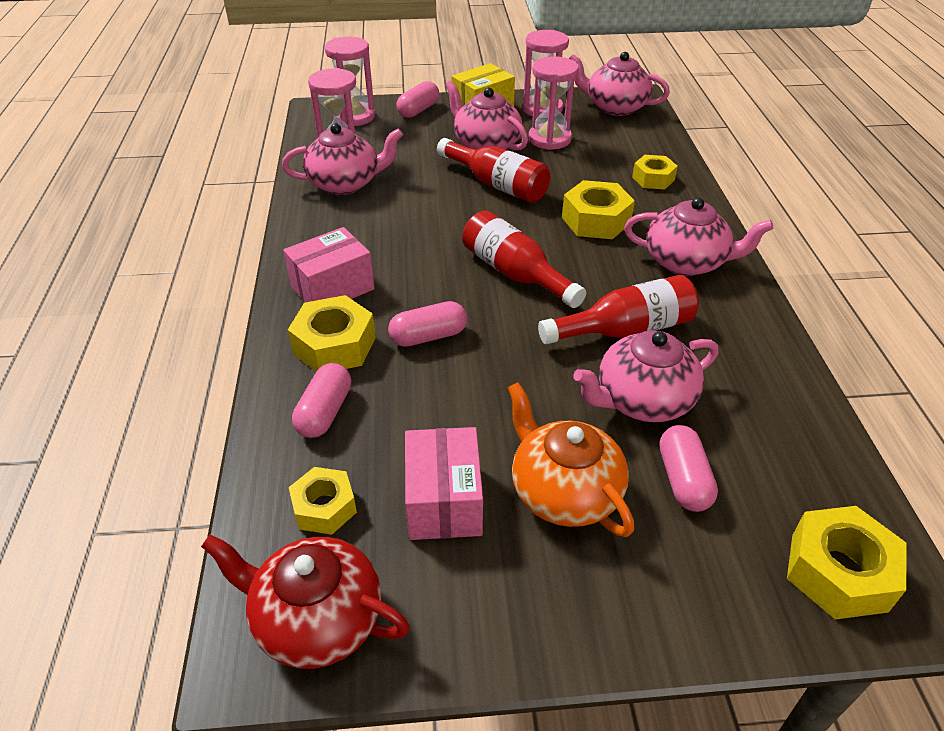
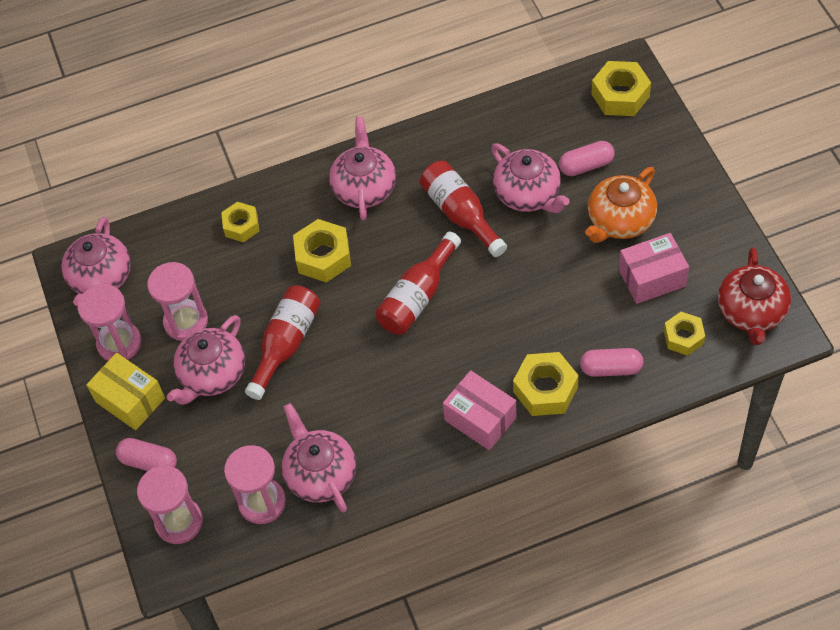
camera: 100 degrees left, 15 degrees up
pink capsule [388,301,467,347] -> none

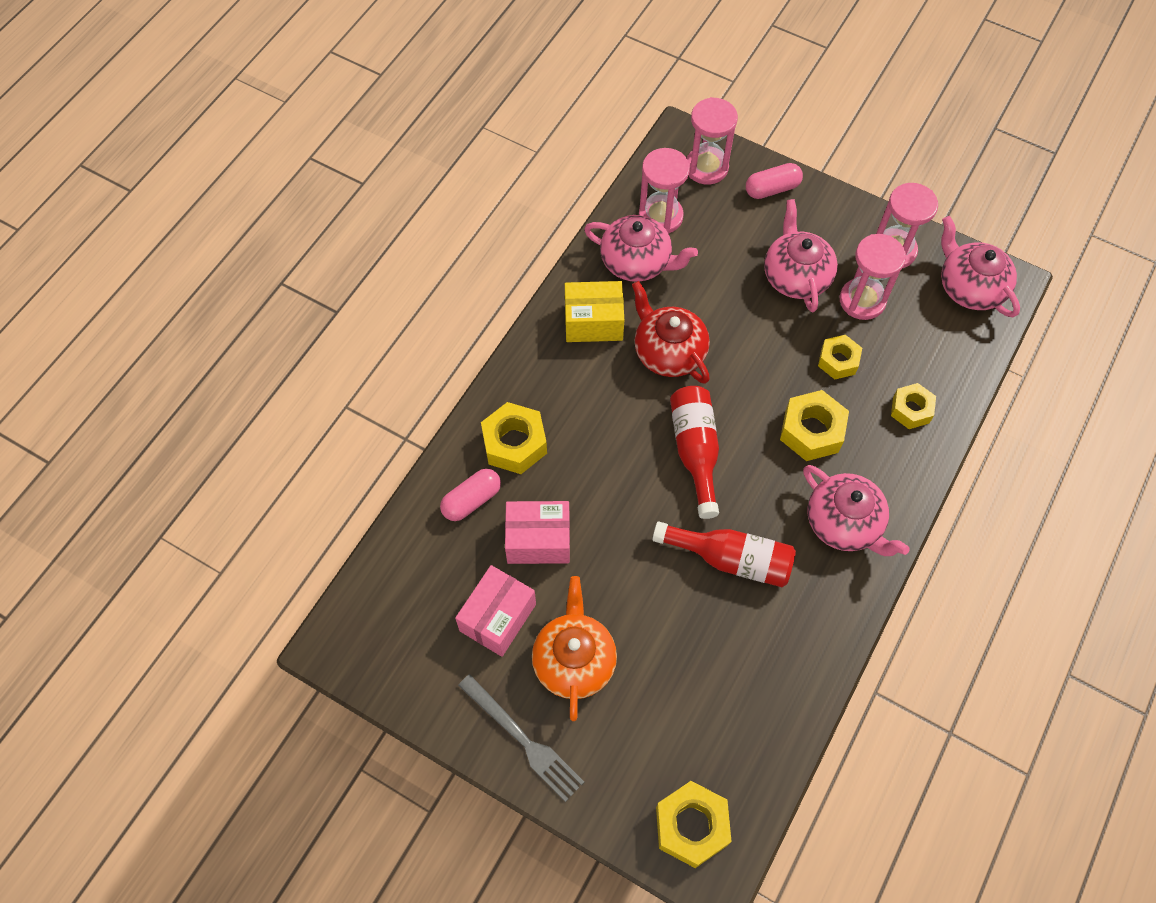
camera: 135 degrees right, 5 degrees up
yellow box [86,353,165,430] -> yellow box moved to [565,281,624,342]
red bottle [245,285,321,400] -> none
pink box [443,370,517,450] -> pink box moved to [505,501,570,564]
pink teapot [491,144,570,213] -> none
pink capsule [559,141,615,176] -> none
yellow nut [664,312,705,356] -> yellow nut moved to [818,335,862,379]
red teapot [718,247,791,345] -> red teapot moved to [632,281,710,384]
none -> grey fork [458,674,584,802]

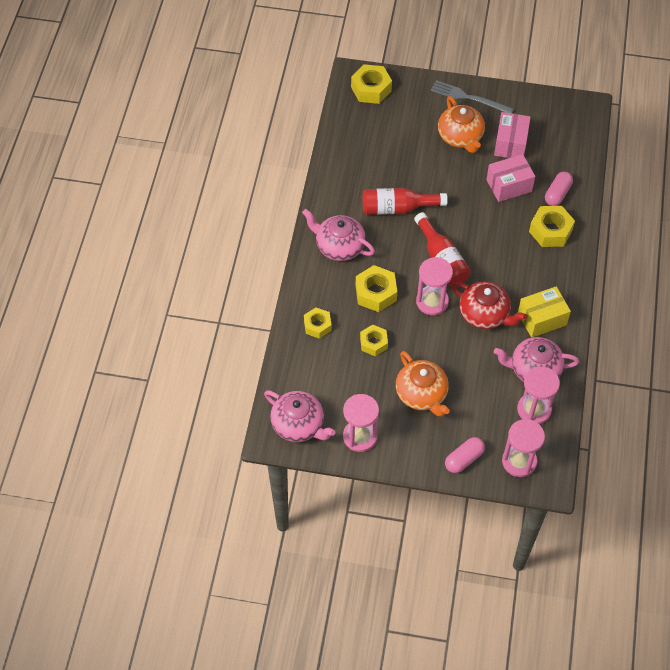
camera: 160 degrees right, 5 degrees down
pink teapot [764,199,838,312] -> orange teapot [396,351,450,417]
pink hourglass [840,234,906,320] -> pink hourglass moved to [416,257,453,315]

